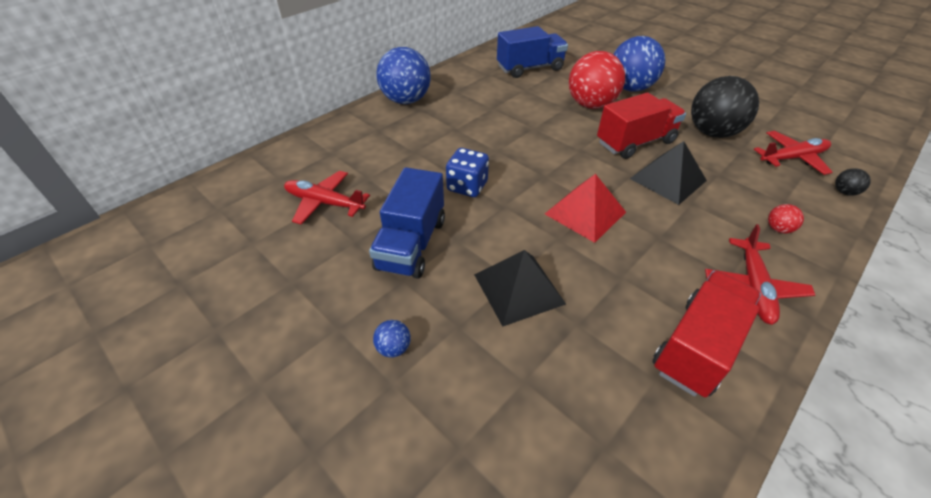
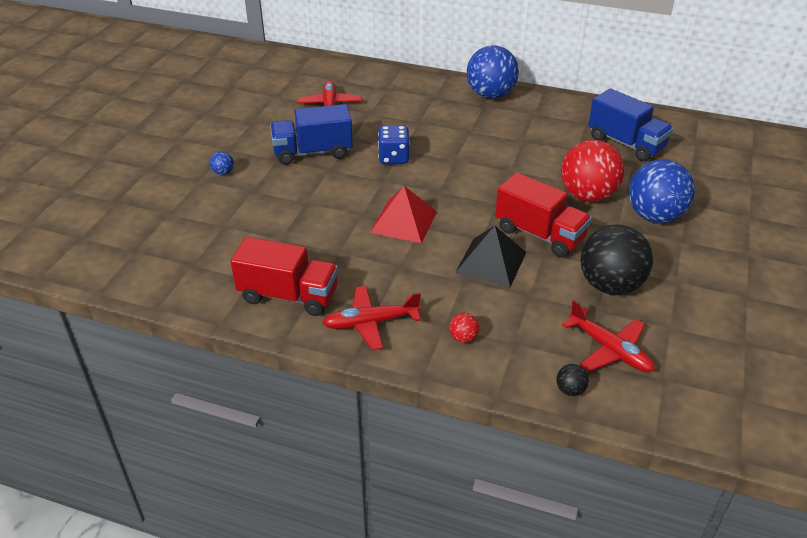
camera: 65 degrees right, 5 degrees down
black pyramid [474,250,566,326] -> none

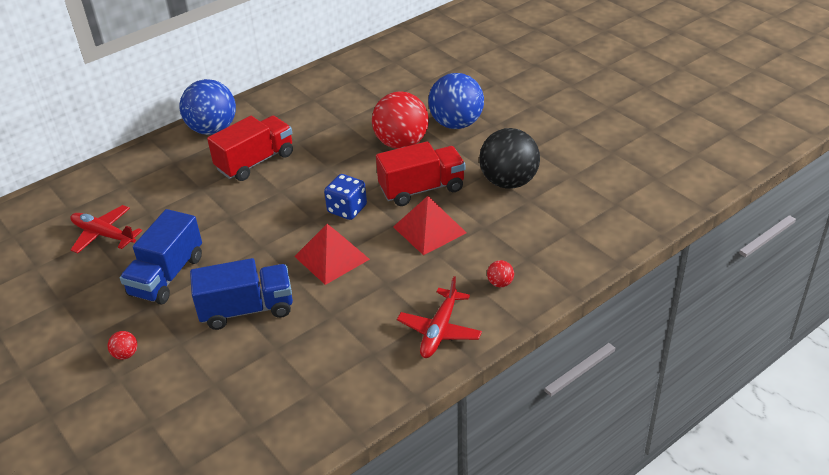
camera: 55 degrees left, 0 degrees up
blue ball [210,151,234,175] -> red ball [108,331,137,360]
red truck [230,237,338,316] -> red truck moved to [207,116,293,181]
blue dice [378,125,410,164] -> blue dice moved to [324,174,367,220]
black pyramid [455,226,526,287] -> red pyramid [393,196,466,255]
black ball [556,364,589,396] -> none
red plane [562,300,655,372] -> none
blue truck [588,88,673,162] -> blue truck moved to [190,258,293,330]

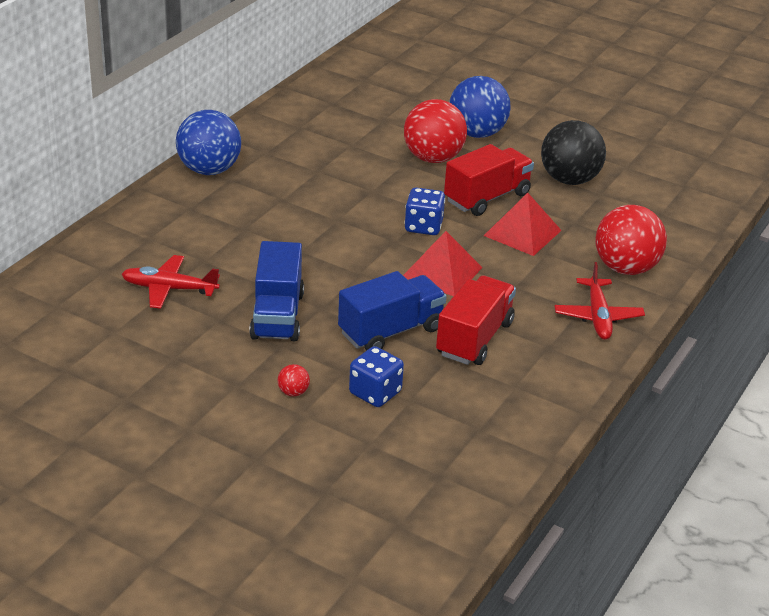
camera: 25 degrees left, 5 degrees down
red truck [207,116,293,181] -> red truck moved to [436,275,516,365]
red ball [487,260,514,287] -> red ball [595,205,667,275], size x2.48
none -> blue dice [349,346,404,407]

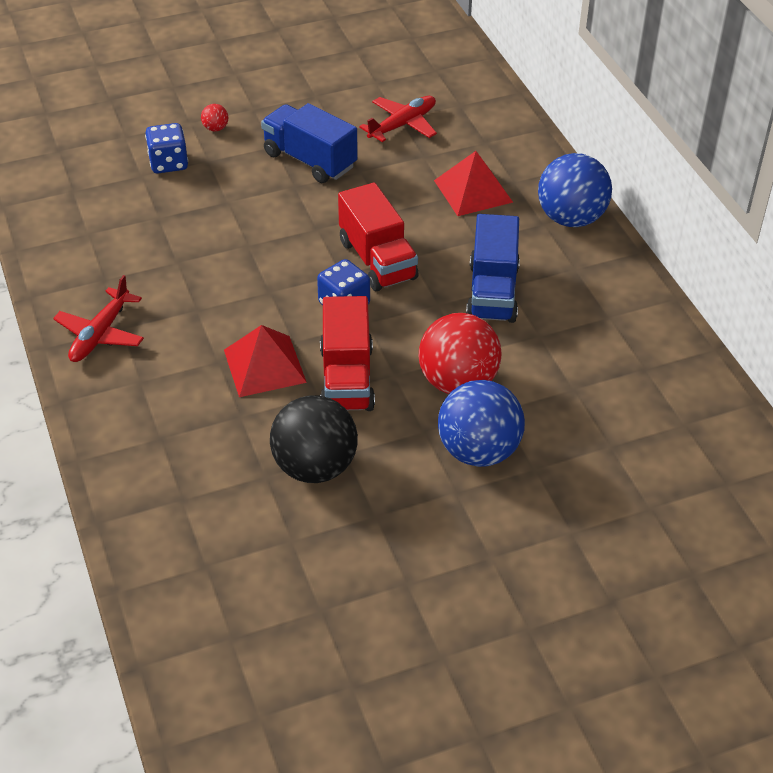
camera: 130 degrees right, 10 degrees up
blue truck [338,271,447,351] -> blue truck moved to [466,214,520,323]
red pyramid [403,231,483,296] -> red pyramid moved to [434,151,513,216]
red truck [436,275,516,365] -> red truck moved to [338,183,418,291]
red plane [555,262,645,340] -> red plane turned 105 degrees counterclockwise [53,275,144,362]
red ball [595,205,667,275] -> none

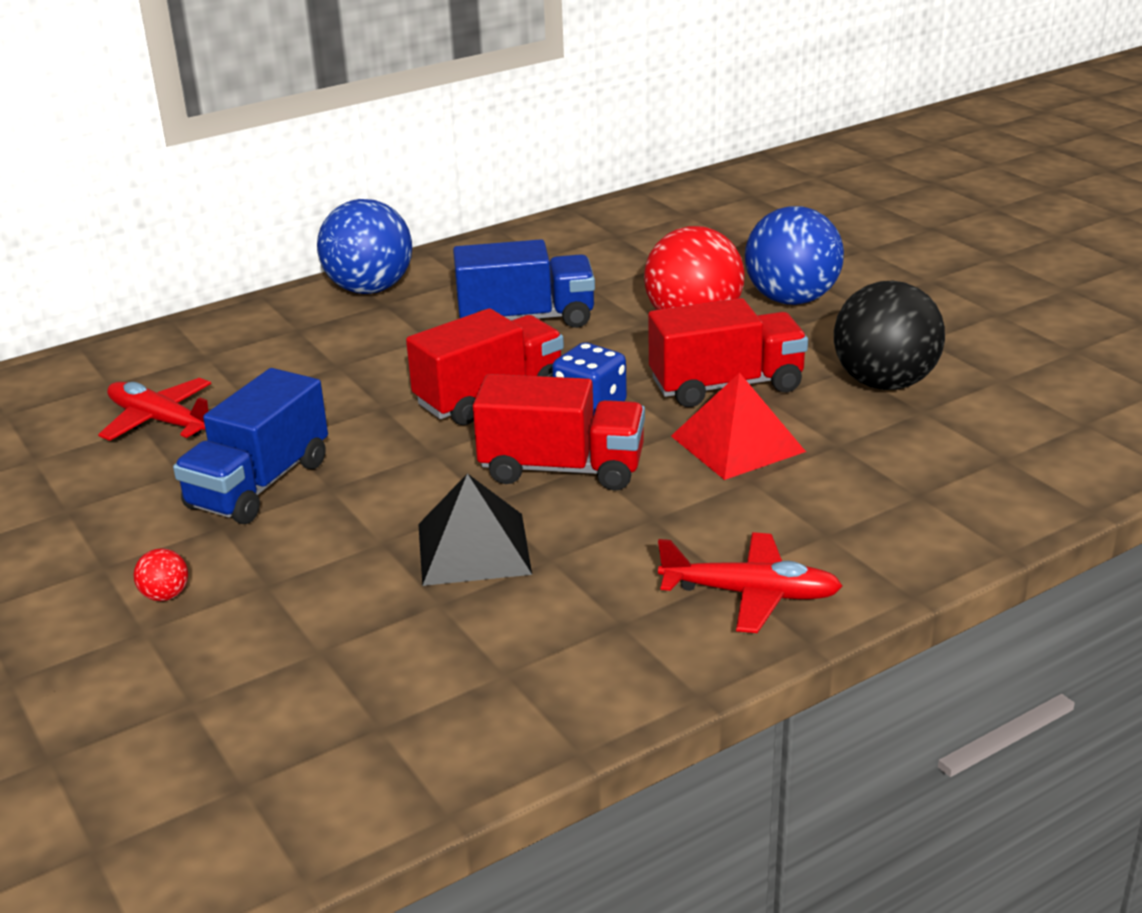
camera: 100 degrees left, 15 degrees down
blue dice [145,123,188,173] -> none
red pyramid [434,151,513,216] -> none
none -> black pyramid [418,473,532,586]
none -> red truck [473,374,645,491]

